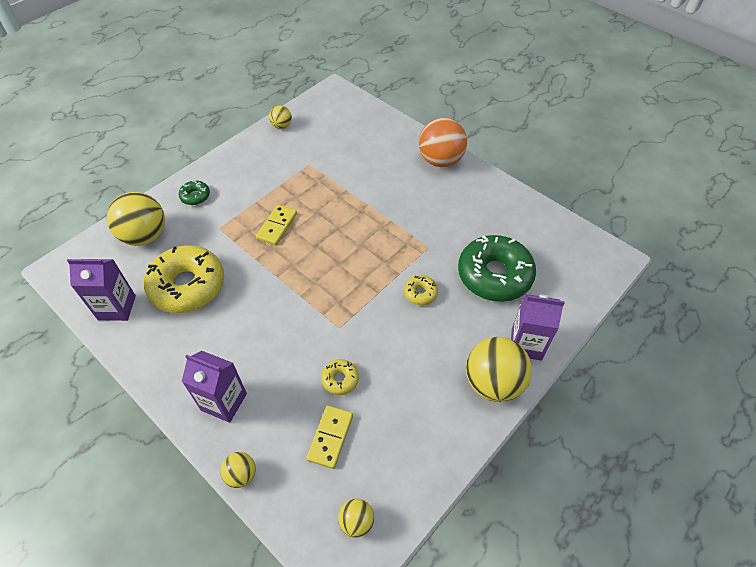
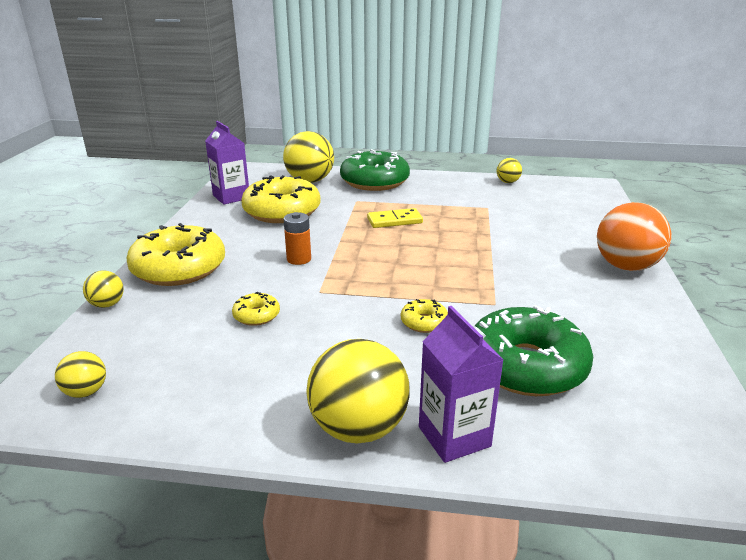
camera: 55 degrees right, 25 degrees down
green donut [179,180,210,205] -> green donut [340,149,410,191], size x2.26
purple carton [182,351,247,423] -> yellow donut [126,223,225,286]
yellow domino [306,405,353,469] -> none
none -> orange battery [284,212,311,265]

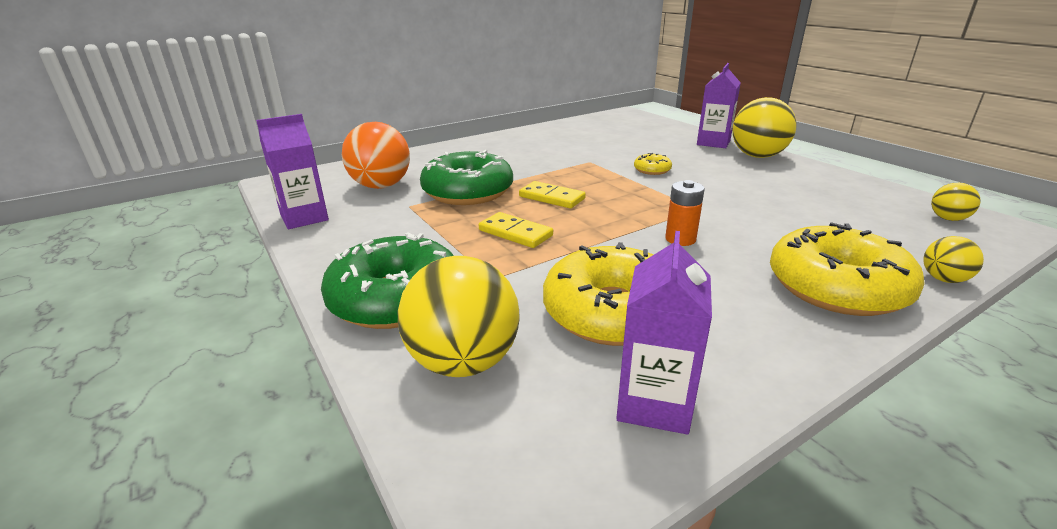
camera: 130 degrees left, 0 degrees up
yellow donut [232,292,280,326] -> none
green donut [475,305,593,396] -> green donut moved to [420,150,513,205]
yellow ball [497,158,522,183] -> purple carton [256,114,329,229]
orange ball [597,202,672,271] -> orange ball moved to [342,122,410,189]
none -> yellow domino [519,181,586,208]

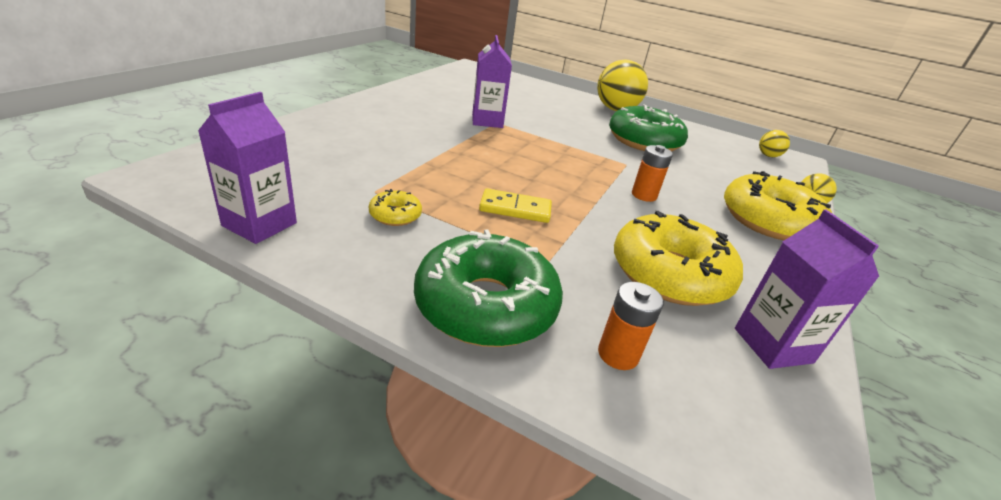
camera: 35 degrees left, 5 degrees up
orange ball [342,122,410,189] -> none
yellow ball [398,256,520,377] -> orange battery [598,282,664,370]
green donut [420,150,513,205] -> green donut moved to [609,104,688,152]
yellow domino [519,181,586,208] -> none
yellow donut [634,153,672,175] -> yellow donut moved to [369,189,422,226]
purple carton [697,63,741,148] -> purple carton moved to [472,35,512,128]

